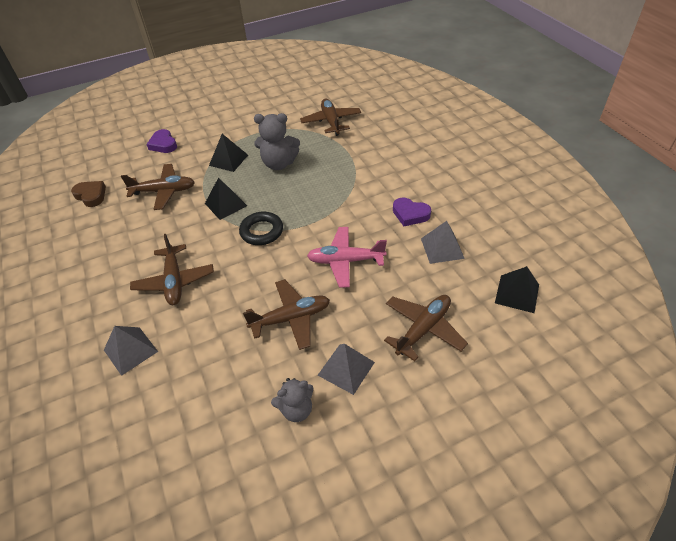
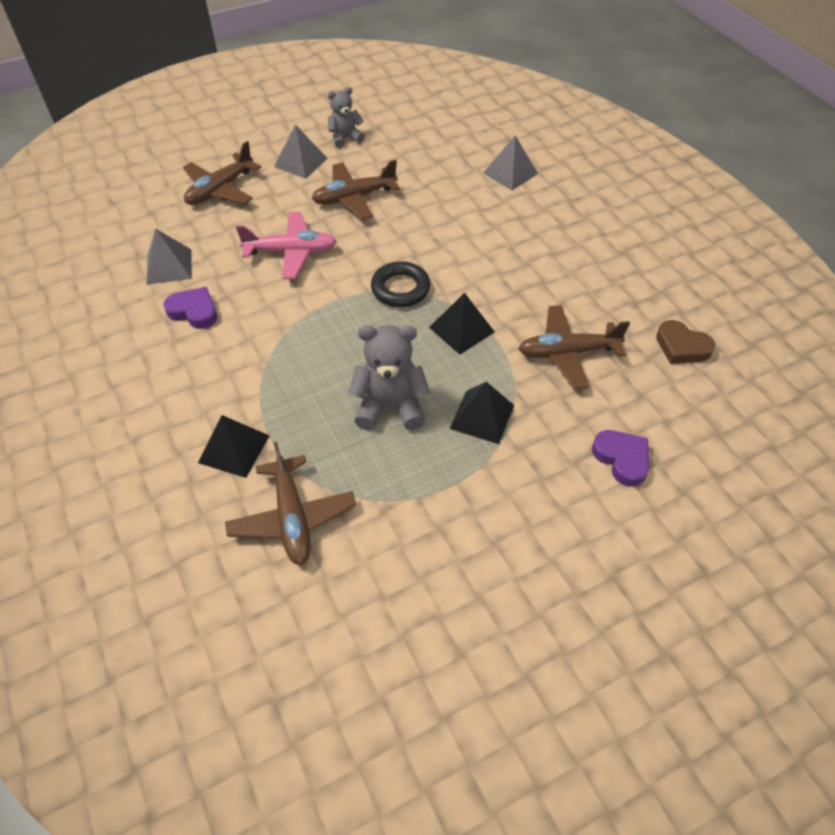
camera: 175 degrees right, 5 degrees up
brown plane [130,234,214,305] -> none
black pyramid [495,266,539,313] -> black pyramid moved to [198,415,270,478]

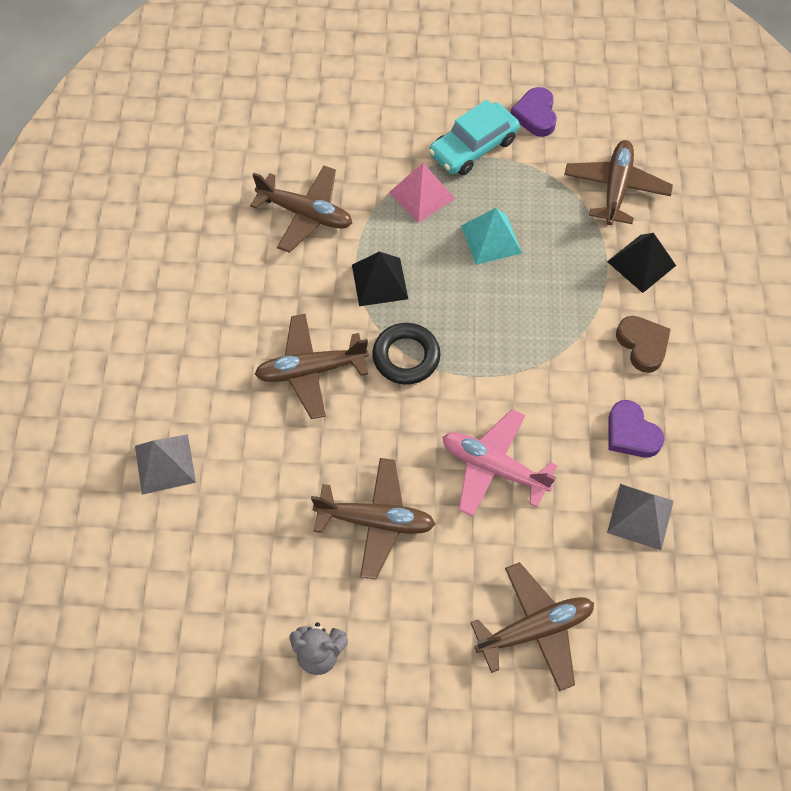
camera: 150 degrees left, 10 degrees up
grey pyramid [274,124,328,179] -> none
grey teddy bear [348,325,430,430] -> turquoise pyramid [461,208,522,265]
black pyramid [449,382,514,444] -> pink pyramid [389,163,455,223]
purple heart [592,430,649,487] -> purple heart moved to [511,87,557,137]
brown heart [656,320,715,364] -> brown heart moved to [616,316,671,373]
none -> brown plane [255,314,369,419]
none -> turquoise car [429,100,520,175]

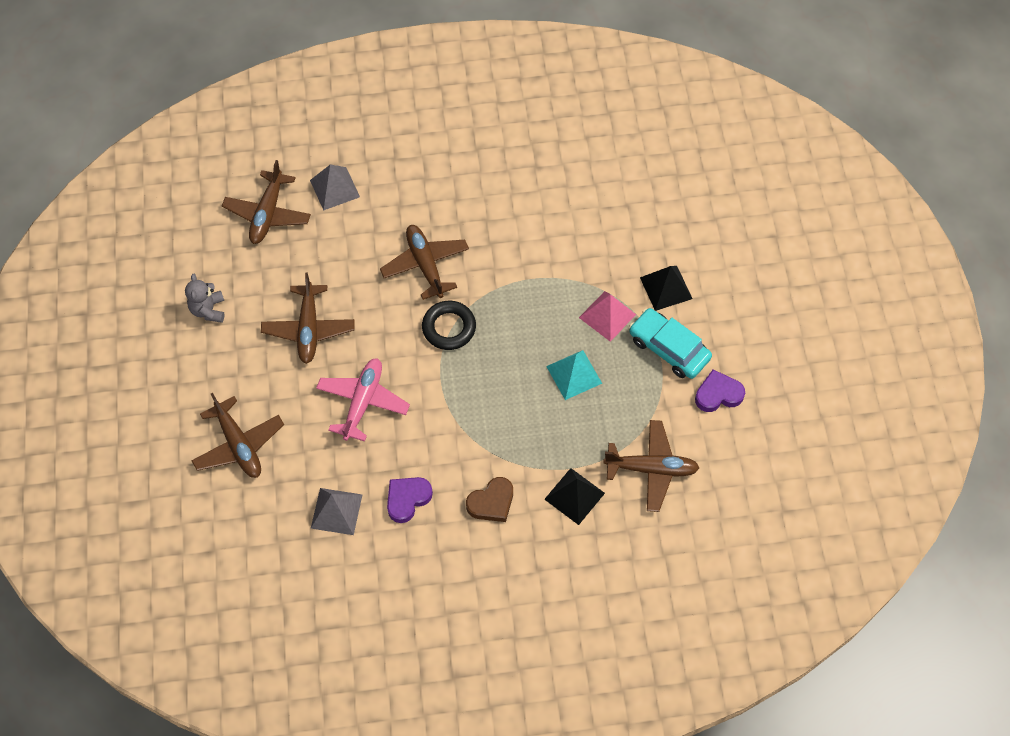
camera: 80 degrees right, 0 degrees up
brown plane [250,166,352,253] -> brown plane moved to [222,160,311,244]
black pyramid [352,252,408,306] -> black pyramid moved to [640,266,692,311]

